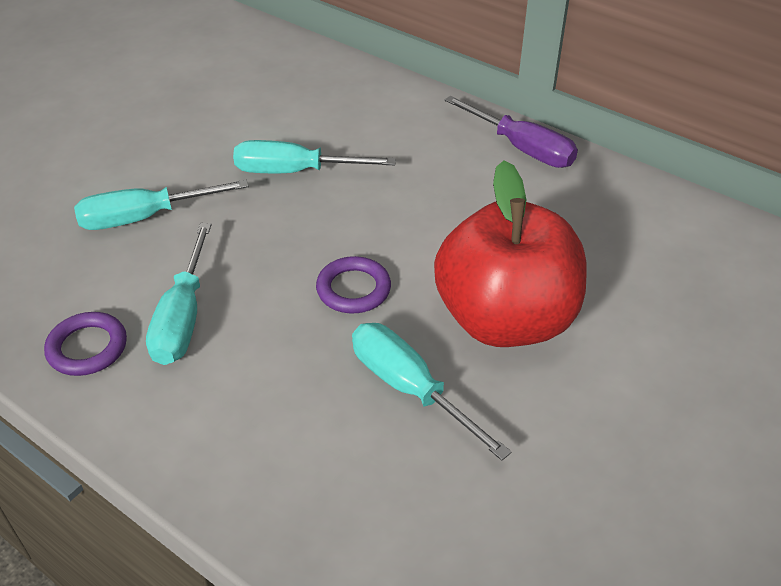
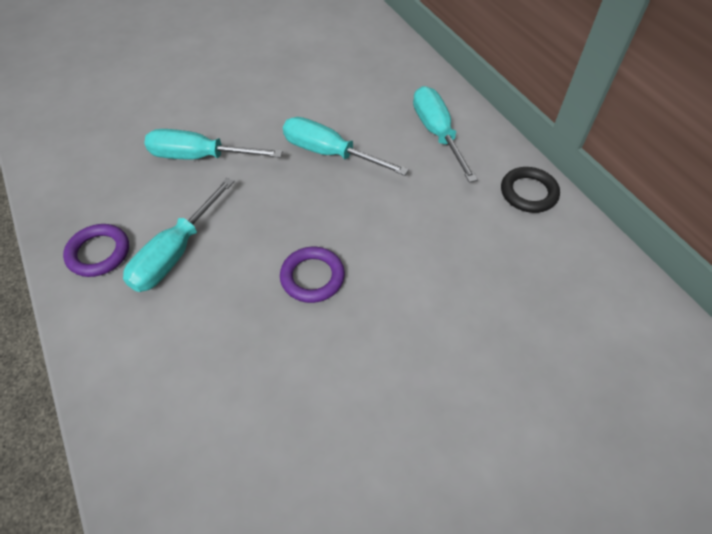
camera: 25 degrees right, 10 degrees up
turquoise screwdriver [352,323,512,461] -> turquoise screwdriver moved to [413,86,478,183]
red apple [434,160,586,347] -> none
purple screwdriver [444,96,578,168] -> black ring [501,167,560,213]

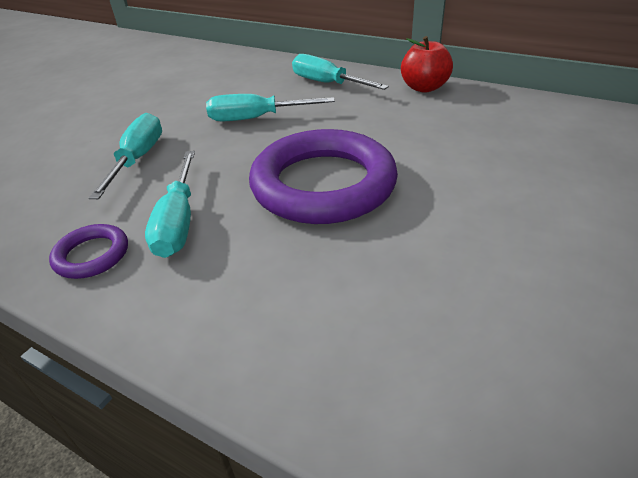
camera: 30 degrees left, 15 degrees down
turquoise screwdriver [144,129,283,159] -> turquoise screwdriver turned 120 degrees clockwise [89,113,162,199]
purple ring [280,247,345,303] -> purple ring [249,129,398,224], size x2.27
black ring [501,167,560,213] -> red apple [401,36,453,93]

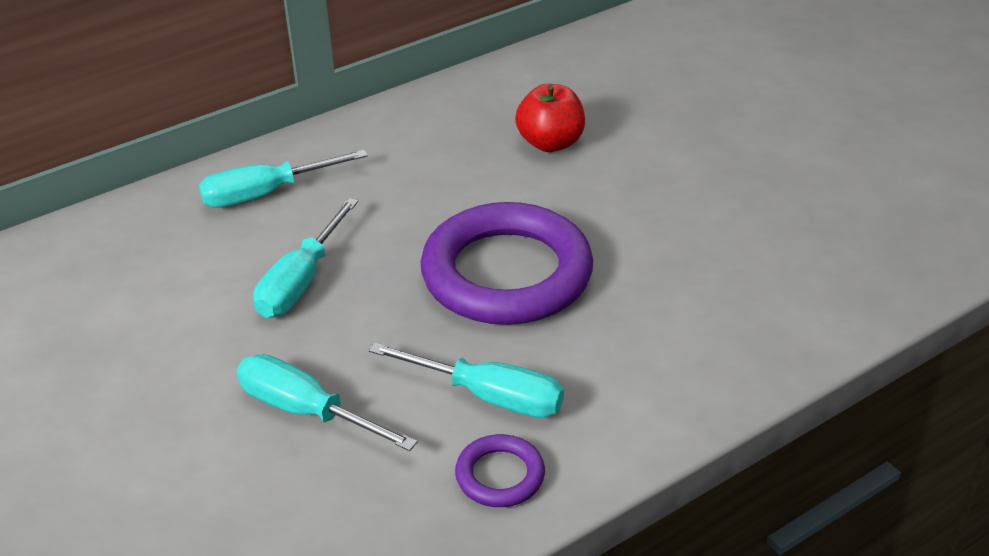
camera: 65 degrees left, 0 degrees up
red apple [401,36,453,93] -> red apple moved to [515,84,585,152]

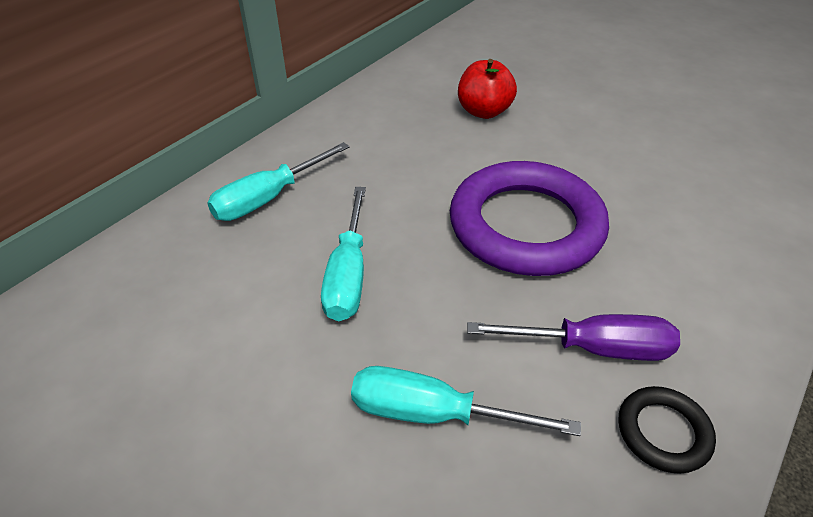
camera: 20 degrees left, 5 degrees up
turquoise screwdriver [369,342,564,418] -> purple screwdriver [467,314,680,361]
purple ring [455,434,545,507] -> black ring [618,386,716,474]

